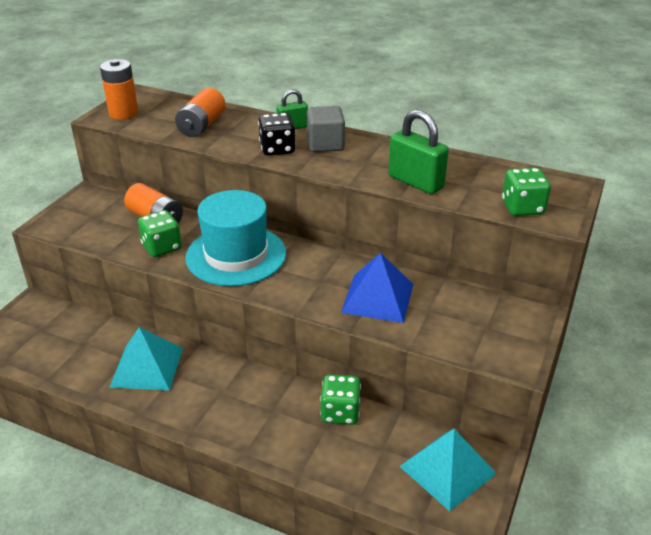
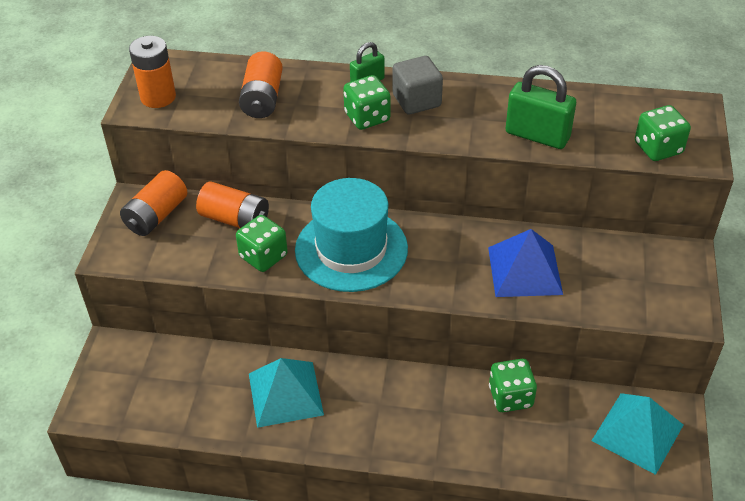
camera: 15 degrees left, 10 degrees up
black dice [258,113,296,156] -> green dice [343,75,390,130]
none -> orange battery [120,170,187,236]

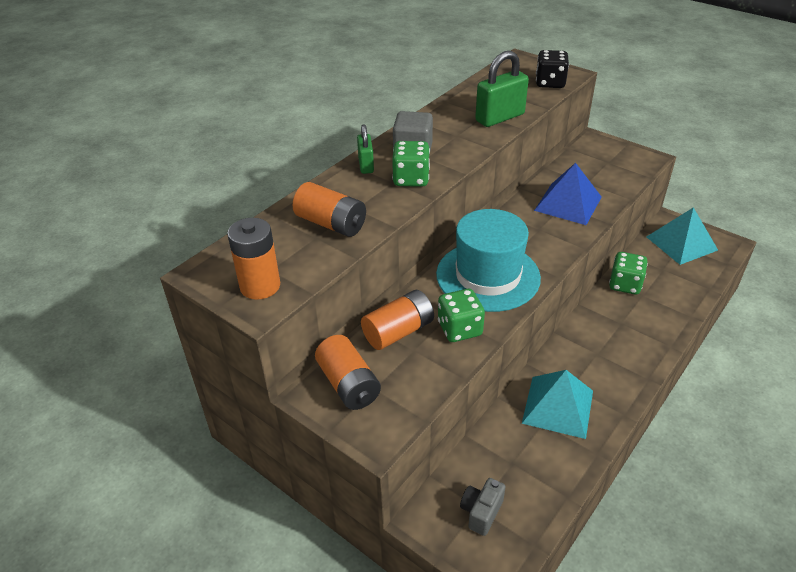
camera: 60 degrees left, 5 degrees down
green dice [635,105,691,161] -> black dice [536,50,569,88]
none -> grey camera [460,478,505,536]

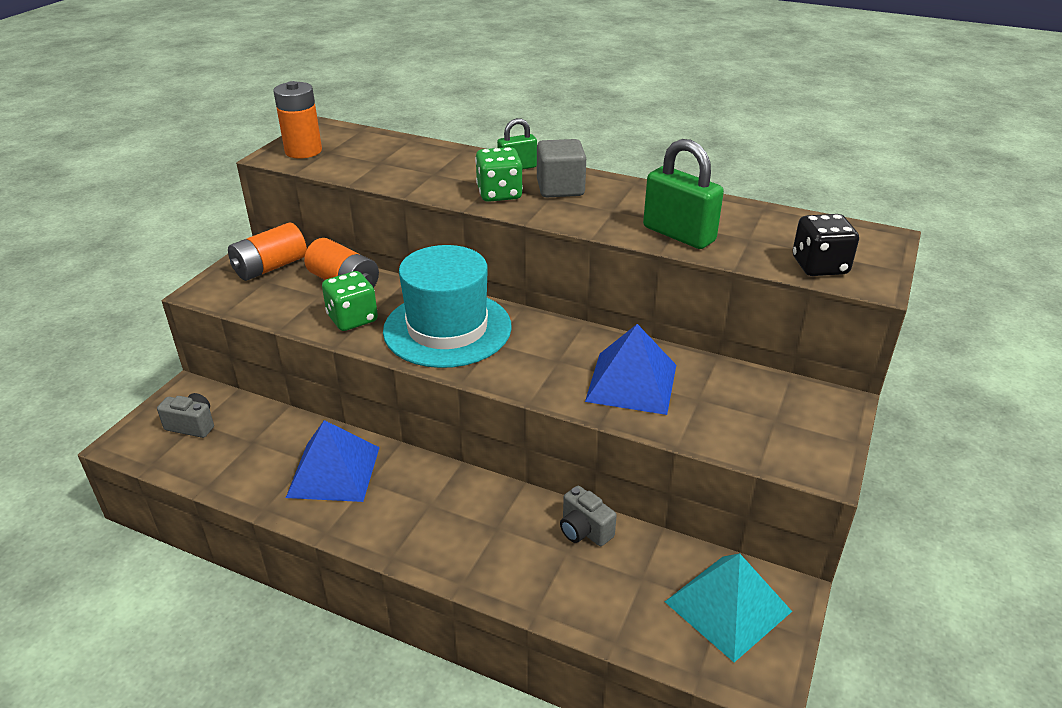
camera: 75 degrees right, 5 degrees down
orange battery [293,182,366,237] -> none
turquoise pyramid [522,370,593,439] -> blue pyramid [286,420,380,502]
green dice [609,252,648,295] -> grey camera [560,486,617,546]

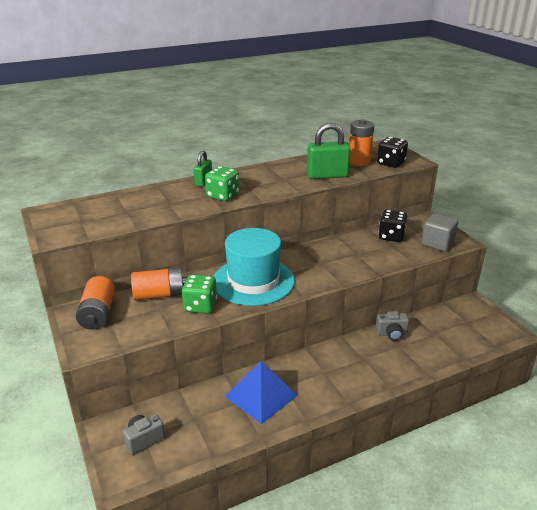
camera: 50 degrees left, 5 degrees down
orange battery [273,81,322,159] -> orange battery moved to [349,119,374,166]
grey cube [537,139,586,197] -> grey cube moved to [421,213,458,251]
blue pyramid [585,324,676,415] -> none
turquoise pyramid [665,553,792,662] -> none
none -> black dice [378,210,407,242]

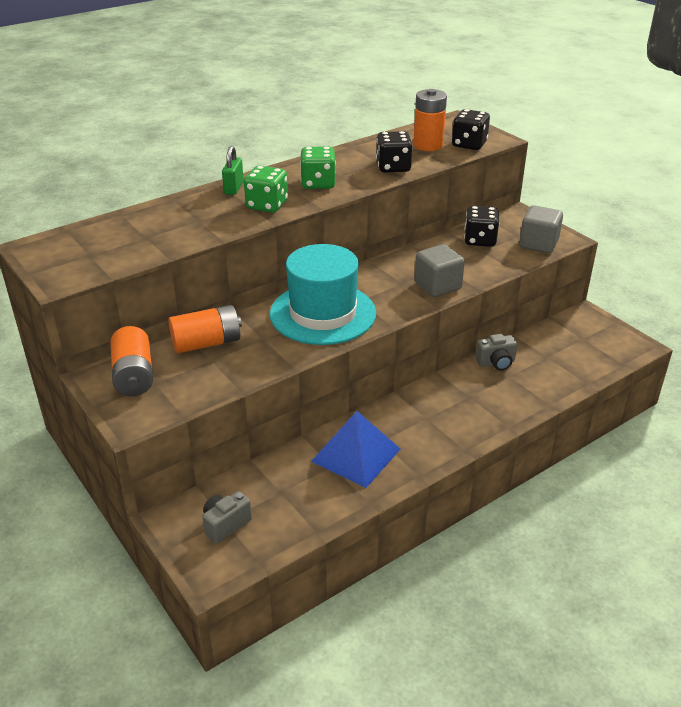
camera: 10 degrees left, 5 degrees up
green dice [182,274,217,314] -> green dice moved to [300,146,336,189]
green padlock [307,123,351,179] -> black dice [376,131,413,173]
none -> grey cube [414,244,465,297]

